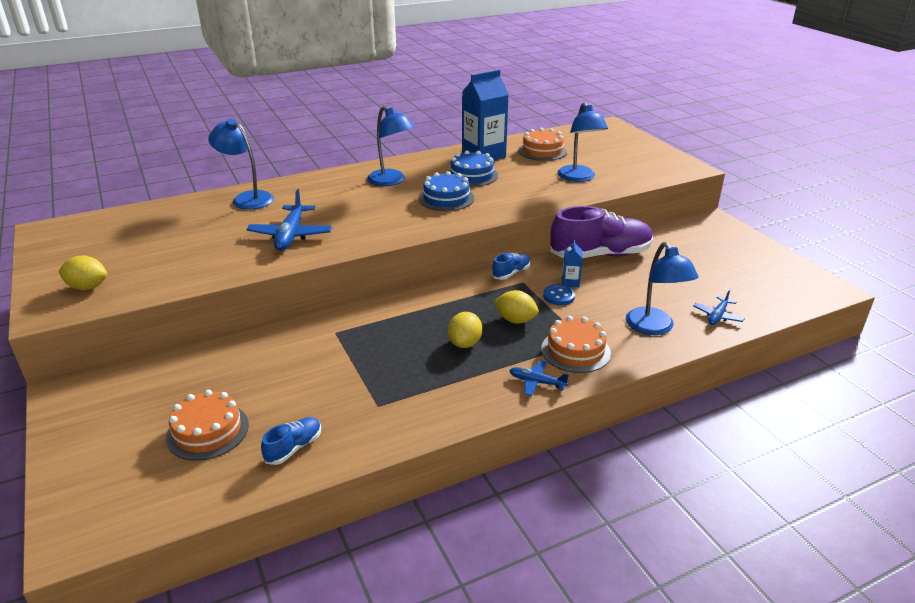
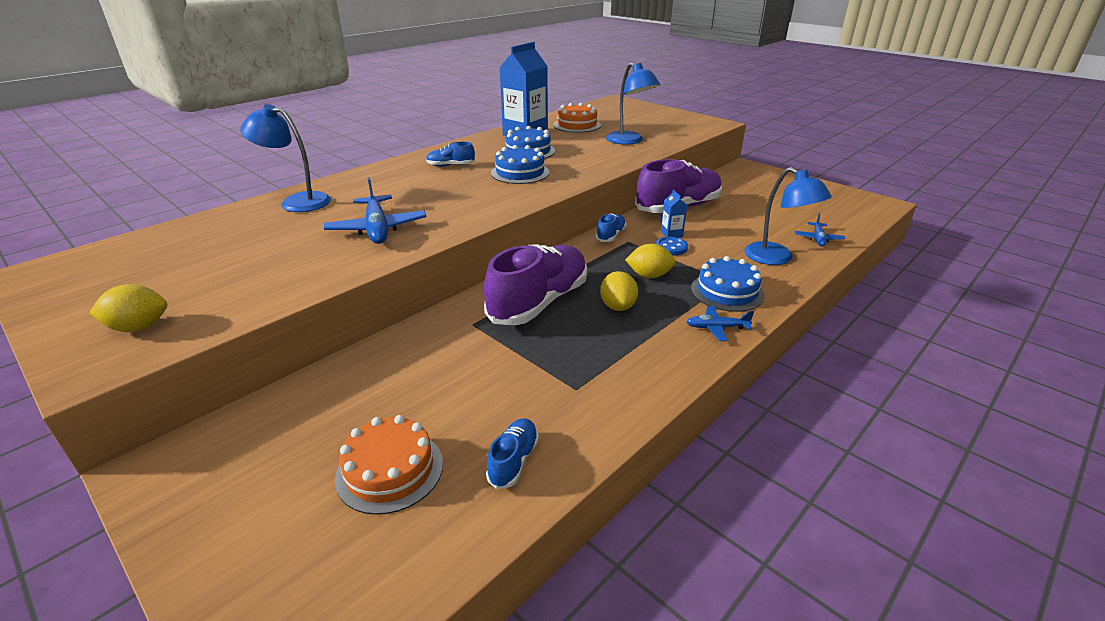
camera: 20 degrees left, 0 degrees up
blue lamp [367,106,415,186] -> blue shoe [426,142,475,167]
orange cake [541,316,611,373] -> blue cake [691,256,765,312]
none -> purple shoe [484,244,587,325]

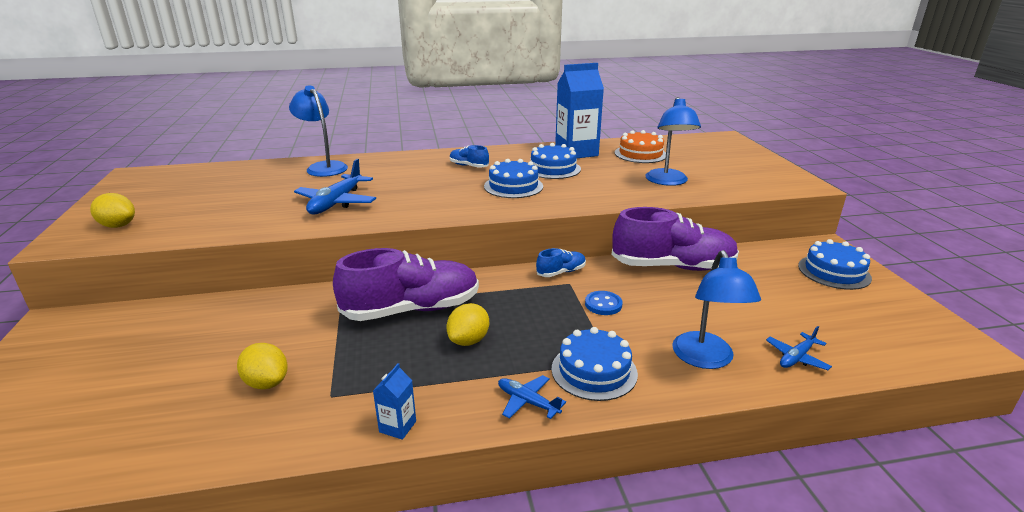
camera: 35 degrees right, 5 degrees down
orange cake [335,415,443,515] -> none
blue shoe [486,418,539,489] -> none
yellow lemon [625,243,676,278] -> yellow lemon moved to [237,343,288,389]
blue carton [661,189,687,238] -> blue carton moved to [373,363,416,440]
none -> blue cake [798,239,872,290]

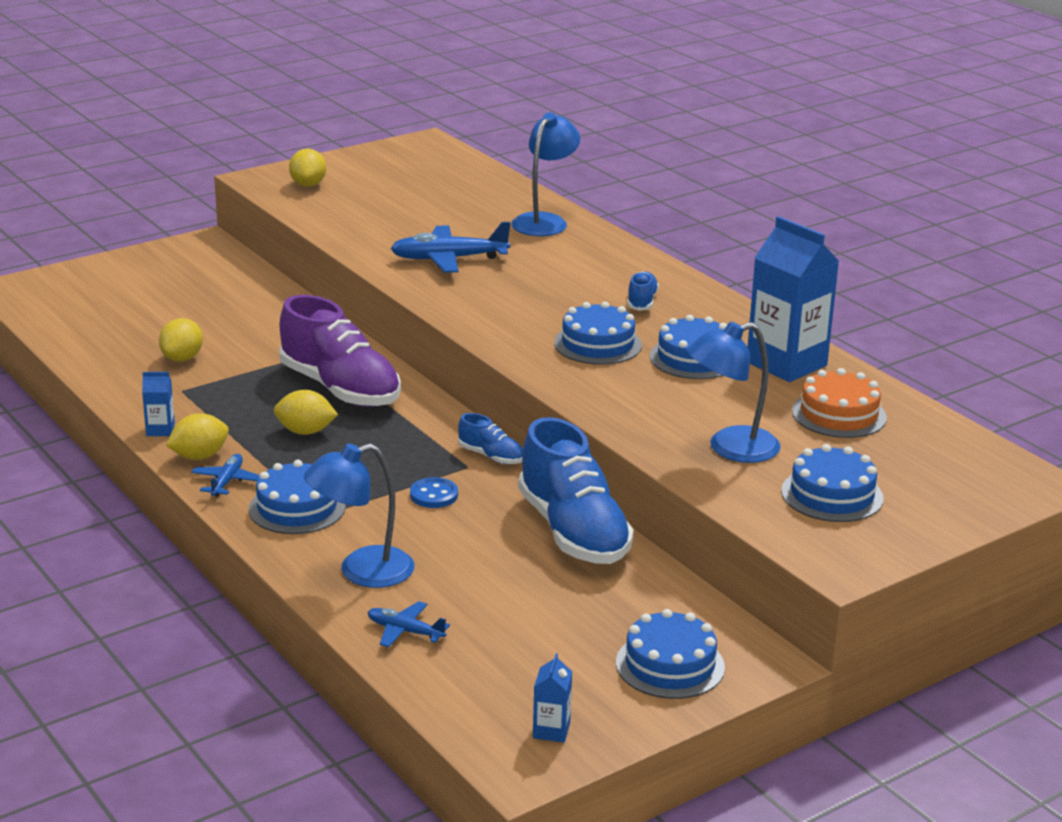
camera: 65 degrees right, 0 degrees up
purple shoe [612,207,739,271] -> blue shoe [518,417,634,564]
none -> yellow lemon [166,413,229,460]
none -> blue carton [533,653,572,743]
none -> blue cake [781,444,884,522]

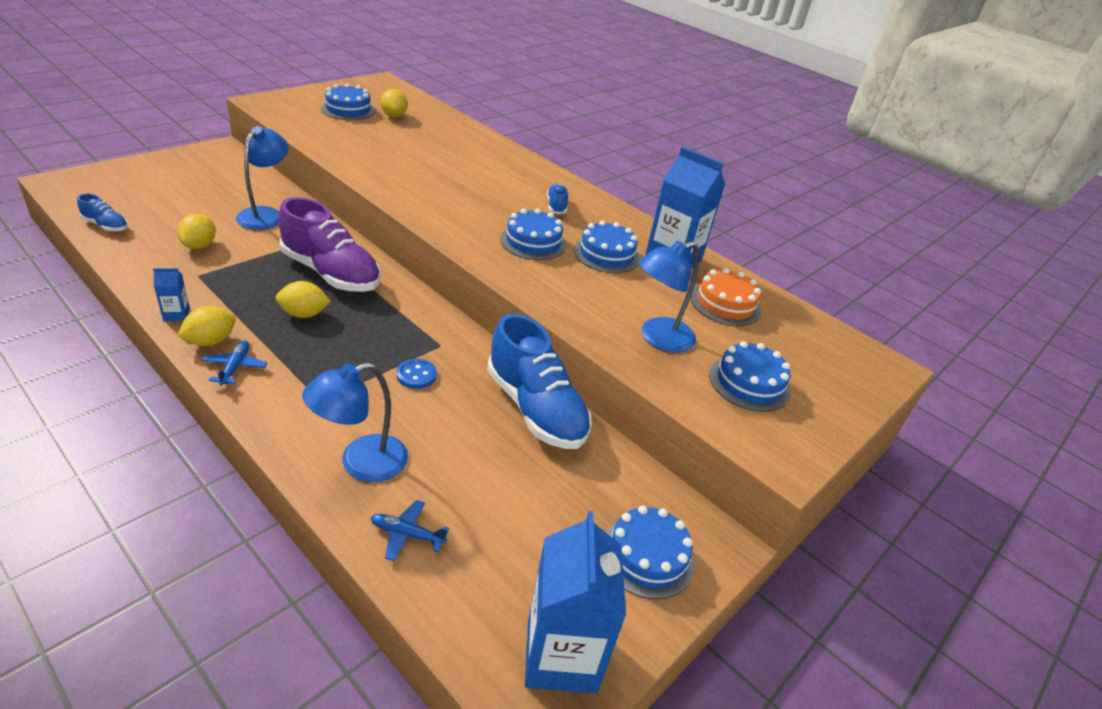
camera: 15 degrees left, 10 degrees up
blue cake [249,460,345,534] -> blue cake moved to [321,83,375,120]
yellow lemon [289,148,326,187] -> yellow lemon moved to [380,89,407,117]
blue plane [390,222,510,273] -> none
blue shoe [458,413,523,464] -> blue shoe moved to [77,193,128,232]
blue lamp [511,112,580,236] -> blue lamp moved to [236,126,289,230]
blue carton [533,653,572,743] -> blue carton [525,511,626,694], size x2.30

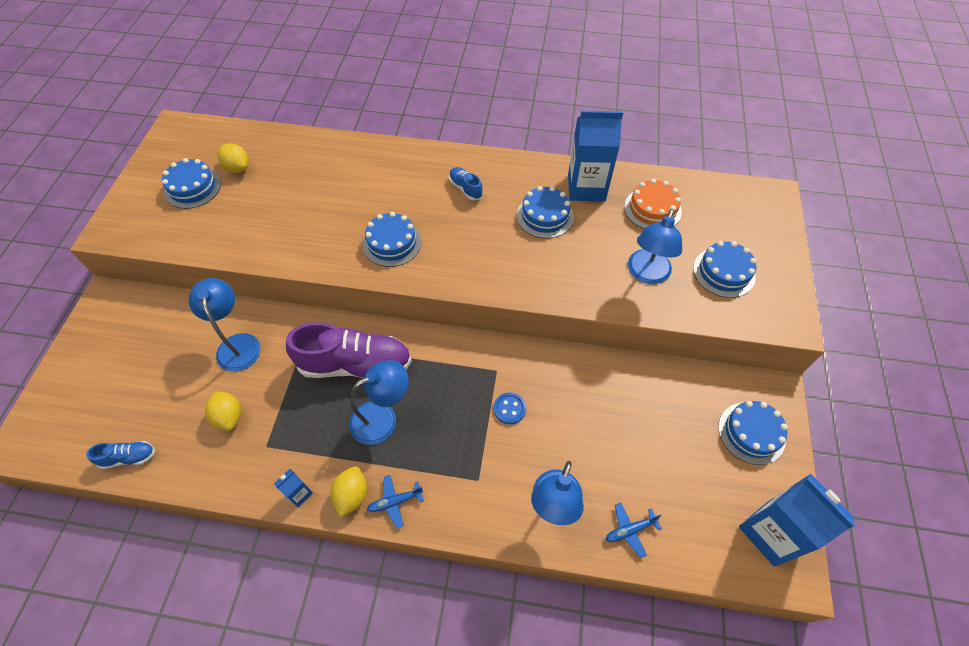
camera: 30 degrees left, 20 degrees up
blue plane [202,341,268,385] -> blue plane turned 75 degrees counterclockwise [367,475,424,528]
yellow lemon [276,281,331,318] -> blue lamp [349,360,409,445]
blue shoe [487,314,592,449] -> none
blue cake [500,209,567,260] -> blue cake moved to [362,212,422,267]

